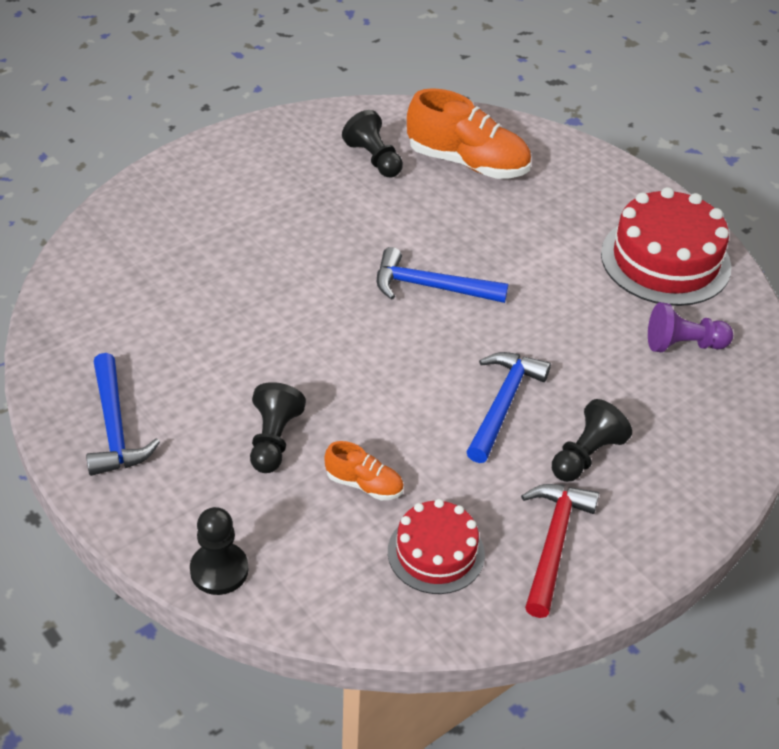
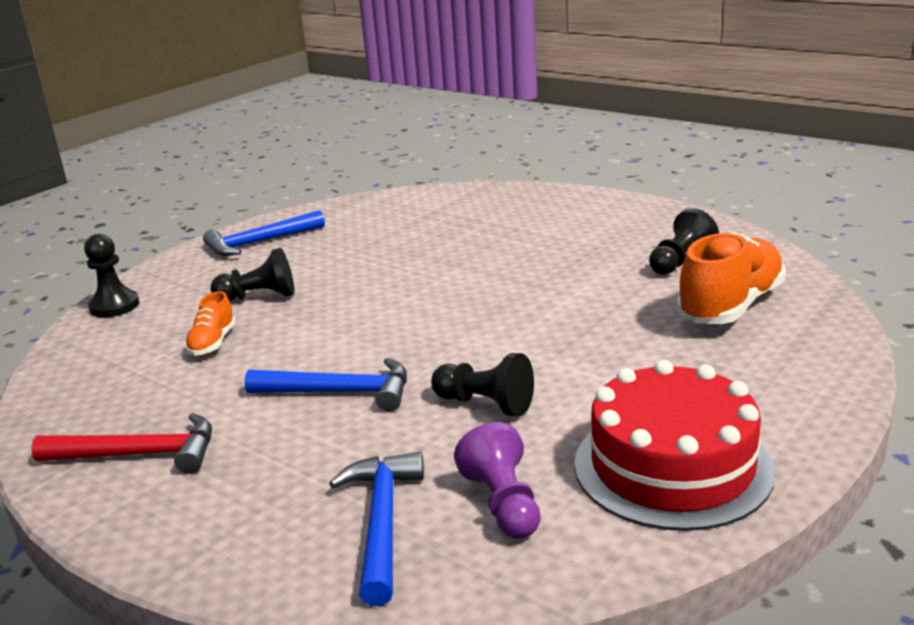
camera: 80 degrees right, 20 degrees down
blue hammer [377,247,508,303] -> blue hammer moved to [329,452,424,606]
red cake [388,499,485,594] -> none
orange shoe [407,88,531,179] -> orange shoe turned 150 degrees counterclockwise [676,232,786,324]
black pawn [552,399,632,482] -> black pawn moved to [431,353,534,417]

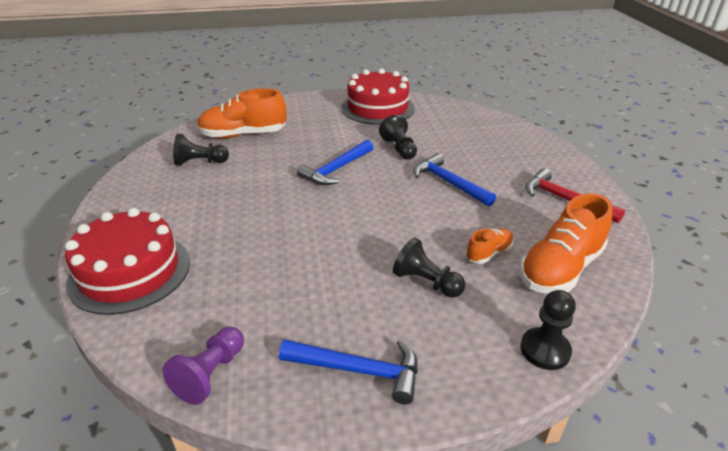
camera: 140 degrees left, 10 degrees up
blue hammer [329,452,424,606] -> blue hammer moved to [297,140,374,185]
purple pawn [454,422,540,539] -> purple pawn moved to [162,327,244,405]
none -> red cake [65,208,190,315]
none -> orange shoe [519,193,613,293]

